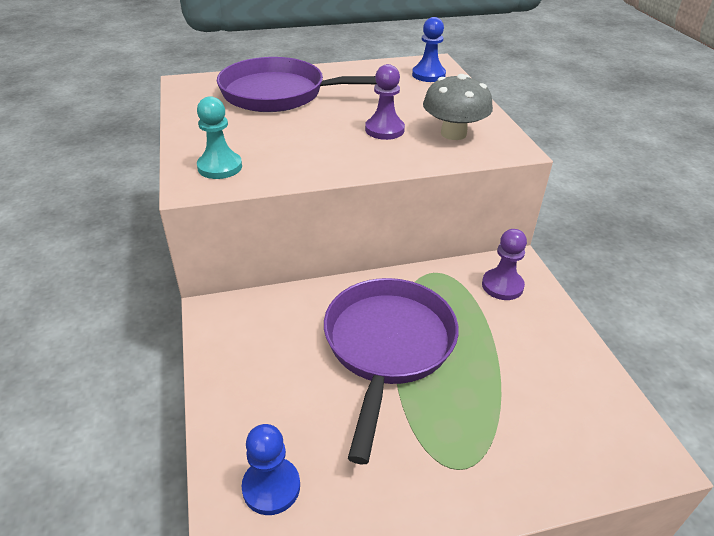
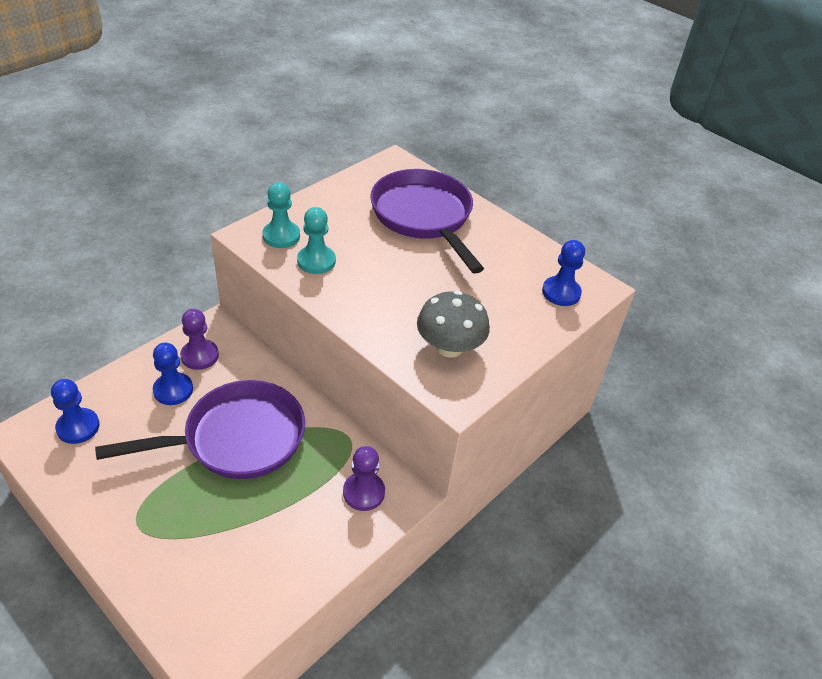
camera: 55 degrees right, 5 degrees up
purple pawn [365,64,405,140] -> purple pawn moved to [180,309,219,370]
none -> blue pawn [153,342,193,405]
none -> turquoise pawn [297,207,336,274]

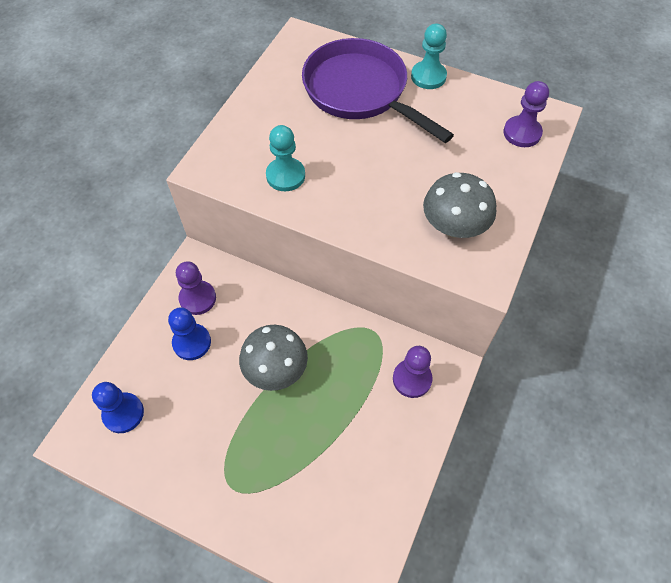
camera: 15 degrees left, 15 degrees up
purple pan [95,380,305,479] -> grey mushroom [239,325,308,391]
turquoise pawn [262,182,300,248] -> turquoise pawn moved to [411,23,447,89]
blue pawn [542,240,585,306] -> purple pawn [503,81,549,147]

